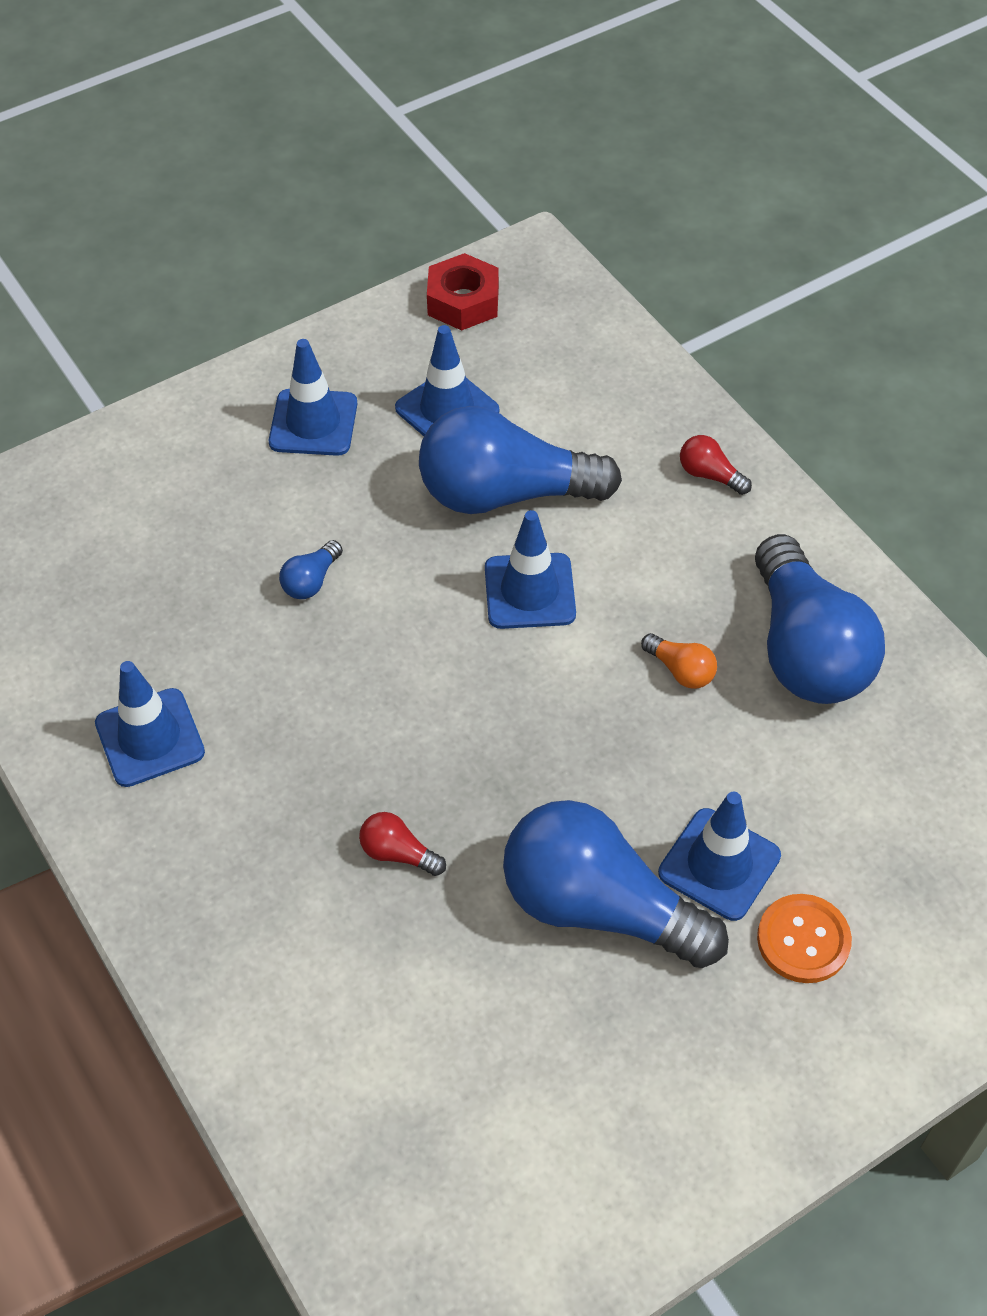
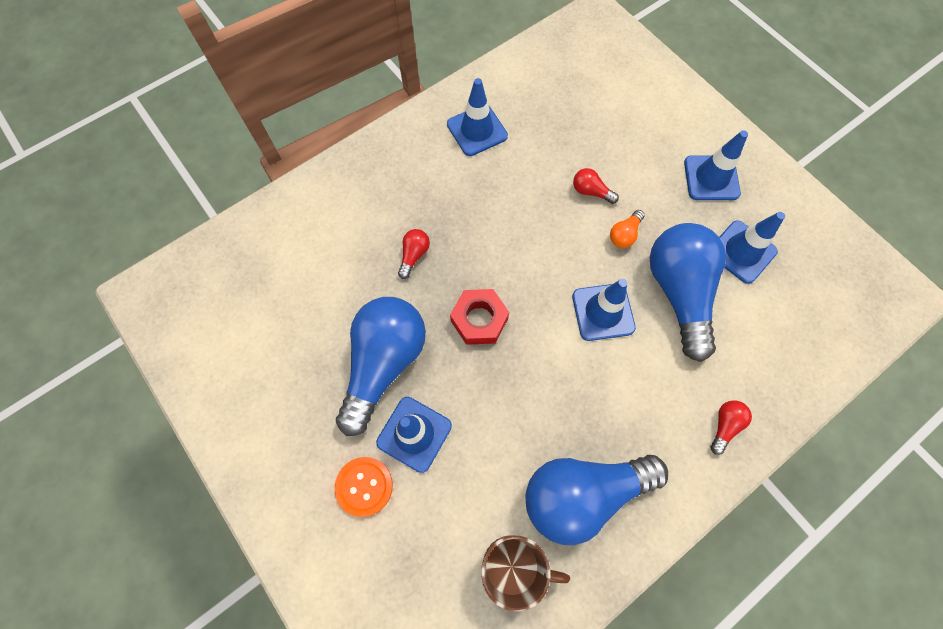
camera: 85 degrees right, 15 degrees up
blue light bulb [279,540,343,599] -> red light bulb [573,168,619,204]
red nut [427,253,499,331] -> red nut moved to [450,289,509,345]
orange light bulb [641,633,717,689] -> orange light bulb moved to [610,210,644,248]
none -> brown mug [481,535,570,612]

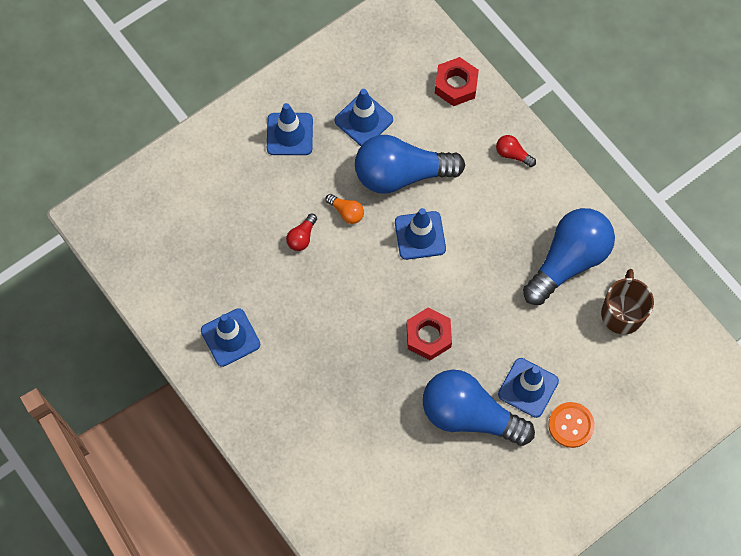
camera: 90 degrees left, 0 degrees up
red light bulb [398,229,430,279] -> none
blue light bulb [526,455,668,545] -> blue light bulb turned 120 degrees counterclockwise [523,208,615,305]
none -> red nut [435,57,479,106]

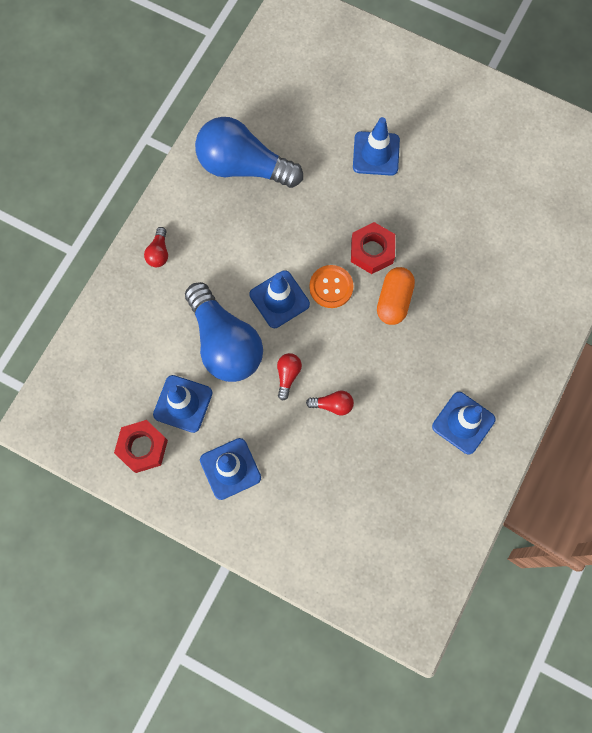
camera: 115 degrees left, 5 degrees up
orange light bulb [325,194,364,224] -> red light bulb [277,353,302,401]
blue light bulb [423,370,535,446] -> none
red nut [435,57,479,106] -> red nut moved to [114,420,168,473]
orange button [548,402,595,448] -> orange button moved to [309,265,354,308]
brown mug [601,269,654,334] -> none
none -> orange capsule [377,267,415,325]

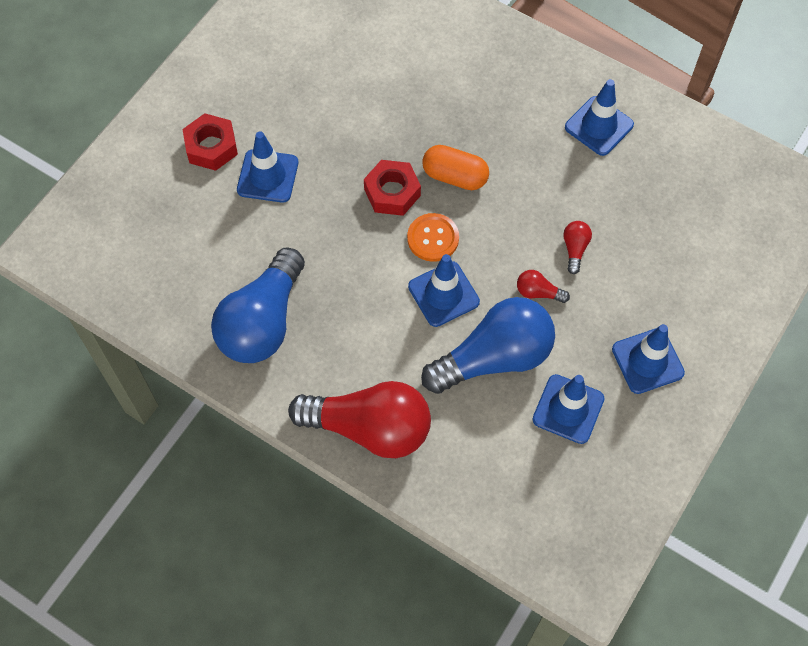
camera: 85 degrees left, 10 degrees down
red nut [114,420,168,473] -> red nut moved to [183,113,238,171]
red light bulb [144,227,168,267] -> red light bulb [288,381,431,458], size x2.49

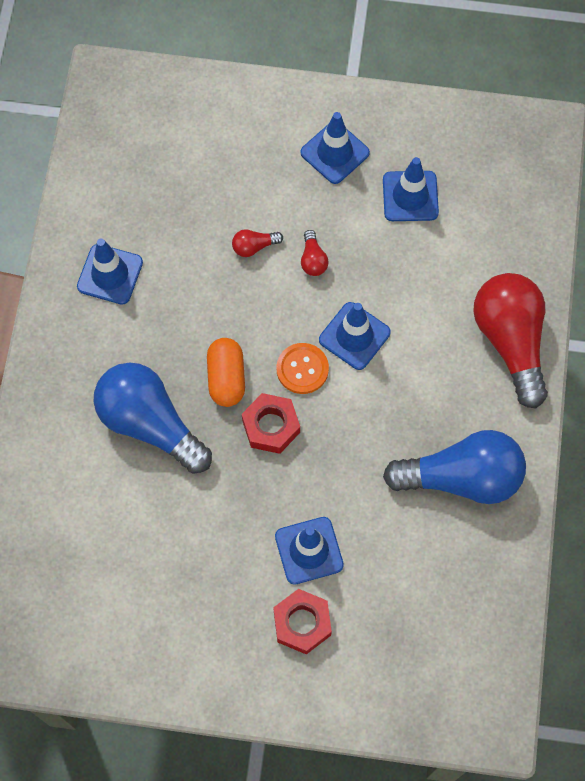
camera: 115 degrees left, 5 degrees up
blue light bulb [421,297,555,394] -> blue light bulb moved to [94,363,212,474]

